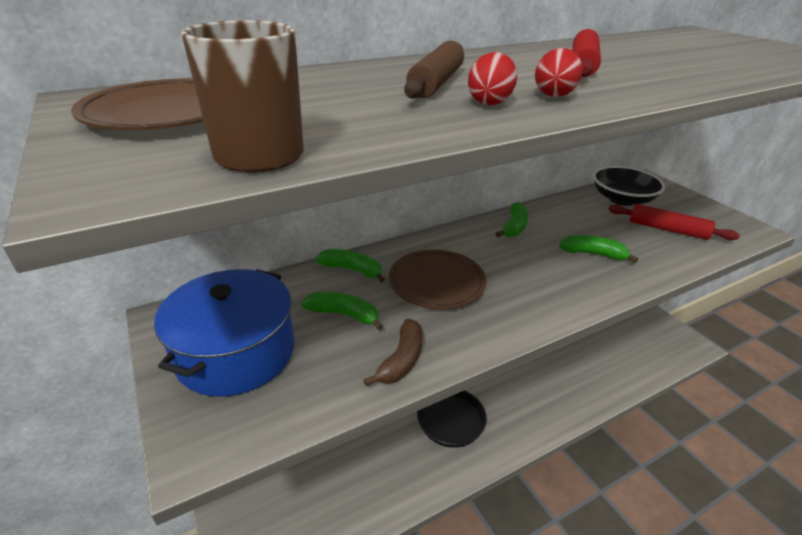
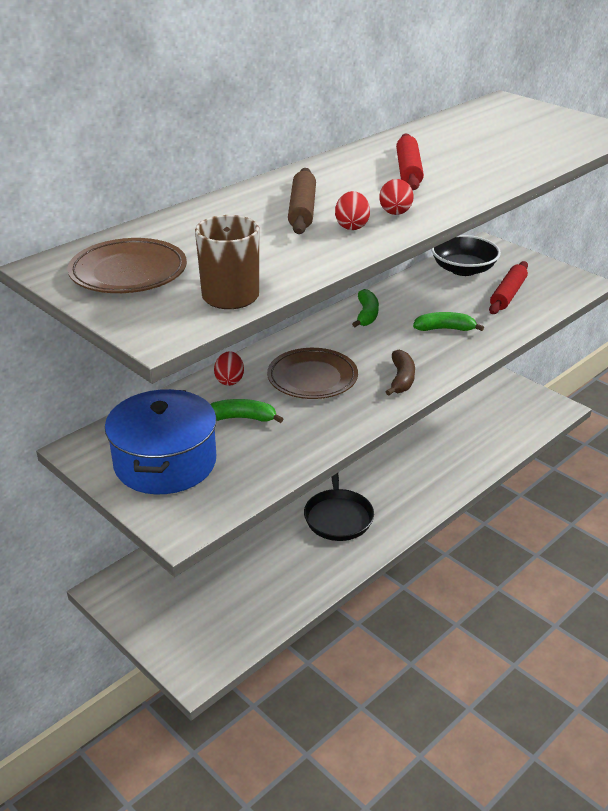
camera: 15 degrees left, 0 degrees up
green banana [315,249,385,283] -> red egg [214,351,244,386]
brown banana [364,319,422,386] -> brown banana moved to [386,350,415,395]
red rolling pin [608,204,740,240] -> red rolling pin turned 75 degrees counterclockwise [489,261,528,314]

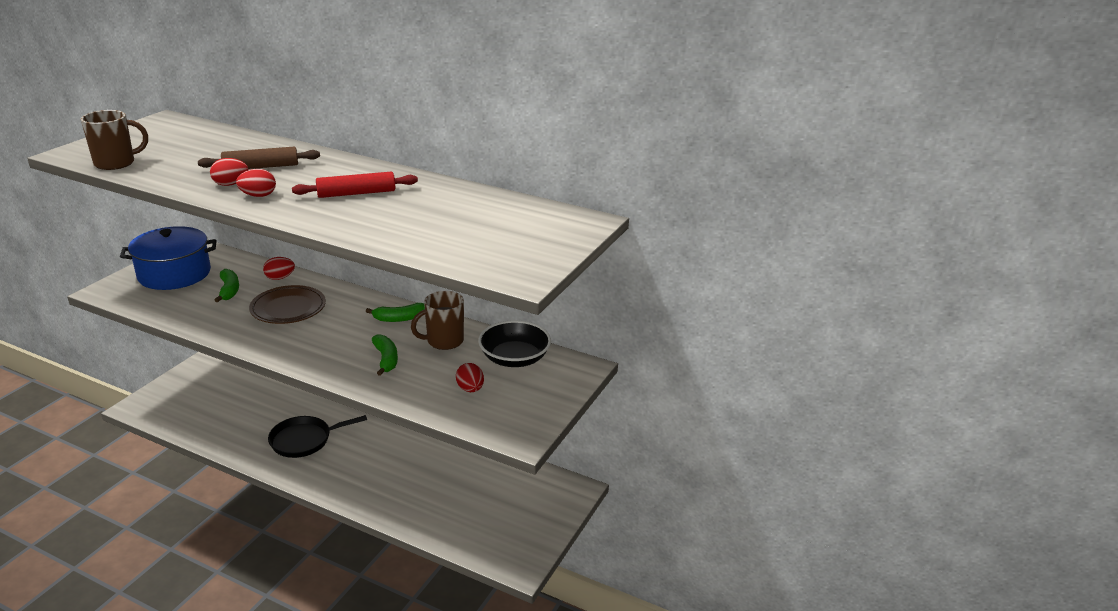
camera: 70 degrees right, 5 degrees down
brown plate [67,238,187,293] -> none
brown banana [386,350,415,395] -> none
red rolling pin [489,261,528,314] -> red egg [456,363,484,392]
none -> brown mug [411,291,464,350]

